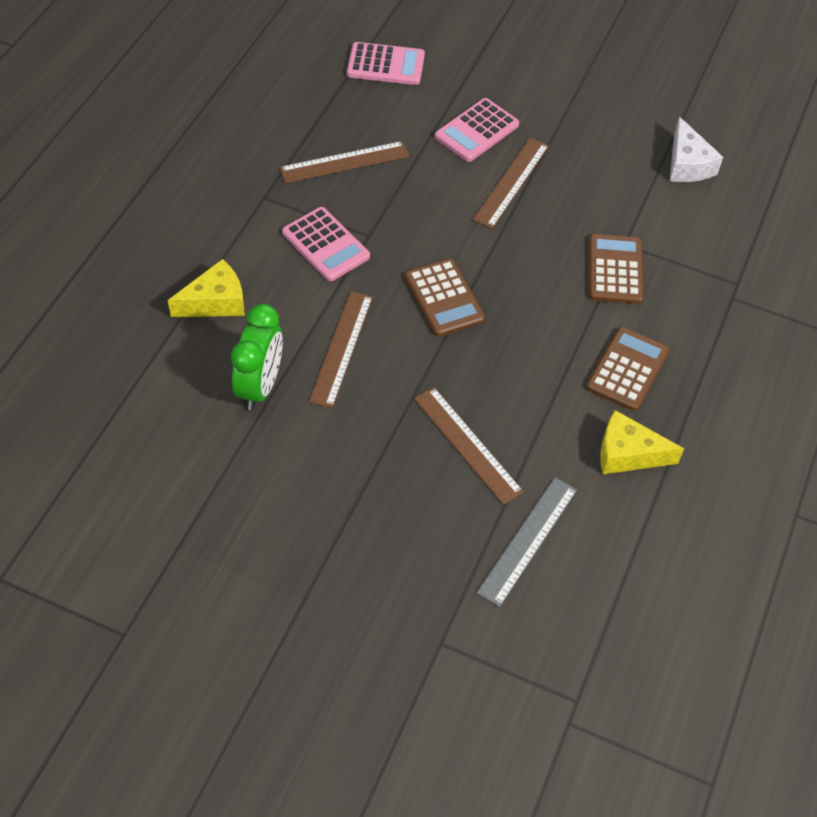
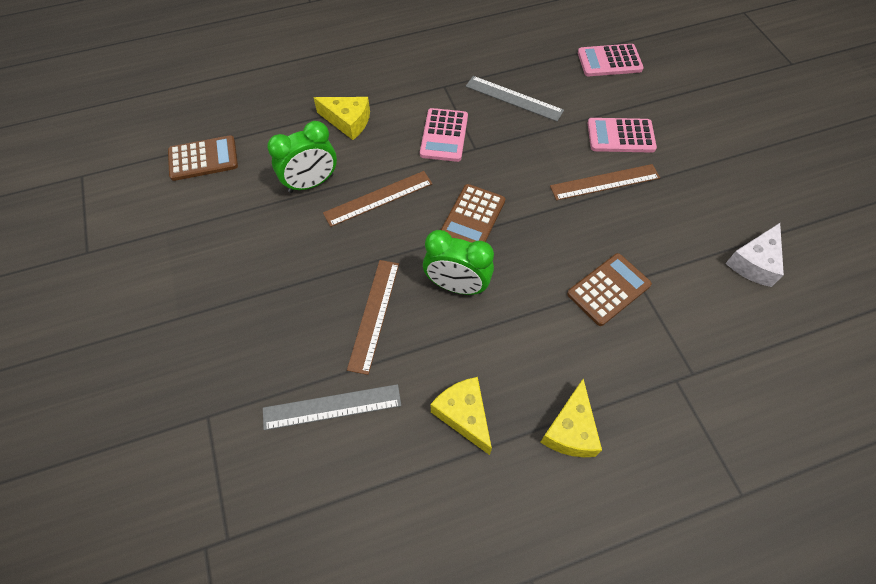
camera: 50 degrees right, 5 degrees up
brown ruler [279,141,409,183] -> grey ruler [466,76,564,121]
pink calculator [347,42,425,85] -> pink calculator turned 120 degrees clockwise [578,44,644,76]
brown calculator [586,327,669,411] -> brown calculator moved to [168,135,238,181]
none -> green clock [423,230,494,295]
none -> yellow cheese [540,379,602,457]

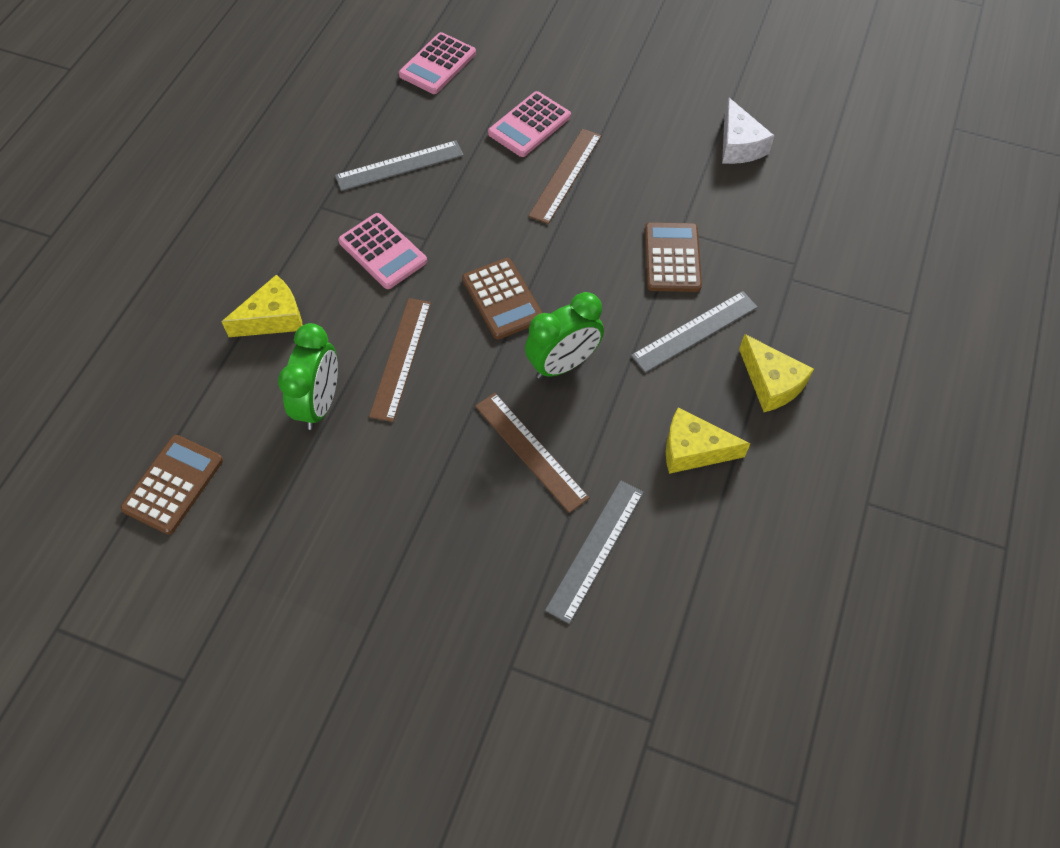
camera: 50 degrees left, 0 degrees up
none -> grey ruler [631,291,758,373]

